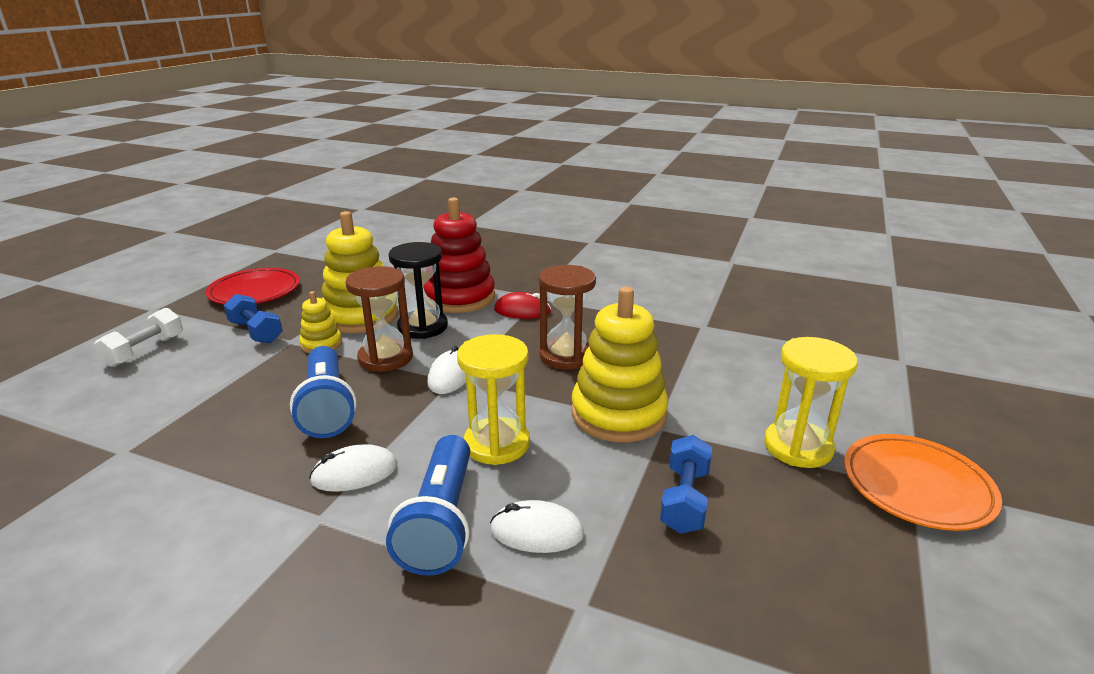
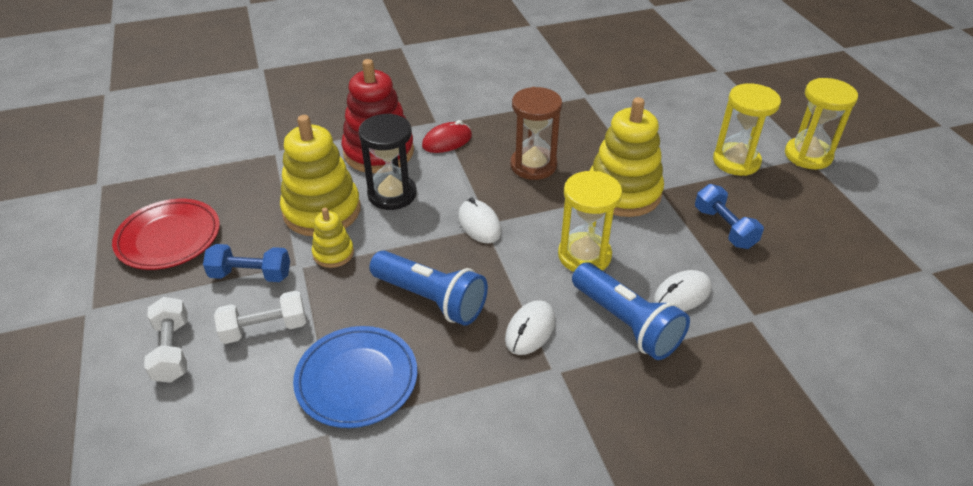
camera: 40 degrees left, 15 degrees up
brown hourglass [345,266,413,372] -> none
orange plate [844,434,1002,531] -> yellow hourglass [785,78,858,169]
none -> white dumbbell [214,291,306,344]
none -> blue plate [293,326,417,428]

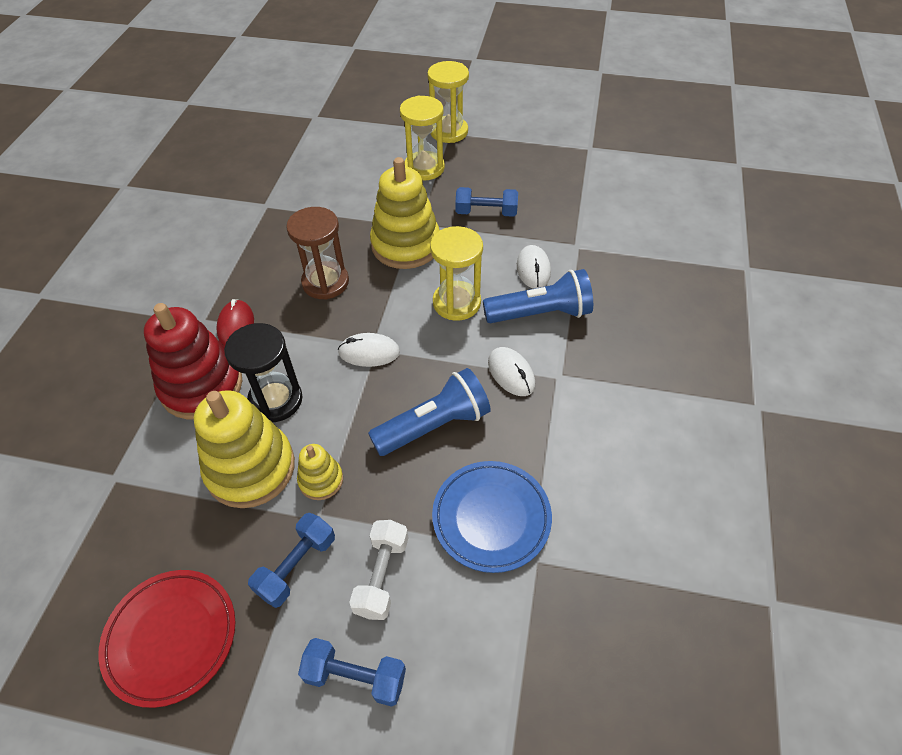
camera: 60 degrees left, 10 degrees up
white dumbbell [144,297,188,383] -> blue dumbbell [298,638,406,707]

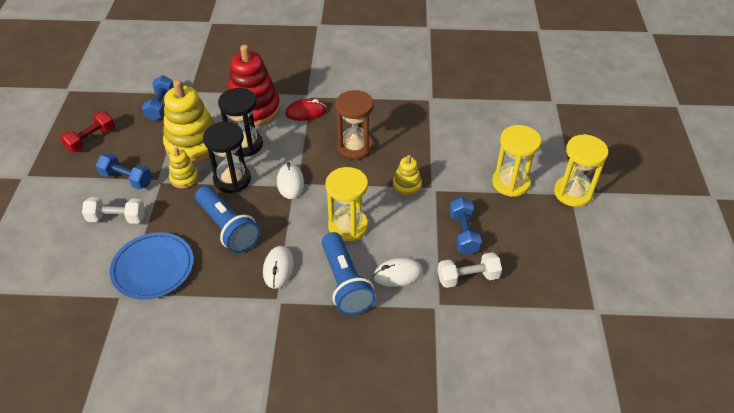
camera: 80 degrees right, 5 degrees down
red plate [98,570,235,708] -> red dumbbell [60,111,115,152]
blue dumbbell [298,638,406,707] -> blue dumbbell moved to [142,76,174,121]
yellow stacking toy [370,157,440,269] -> yellow stacking toy [393,155,422,196], size x0.50
white mouse [488,347,535,396] -> white mouse turned 45 degrees counterclockwise [263,246,294,289]
none -> black hourglass [203,122,251,193]
none -> white dumbbell [438,252,502,288]

